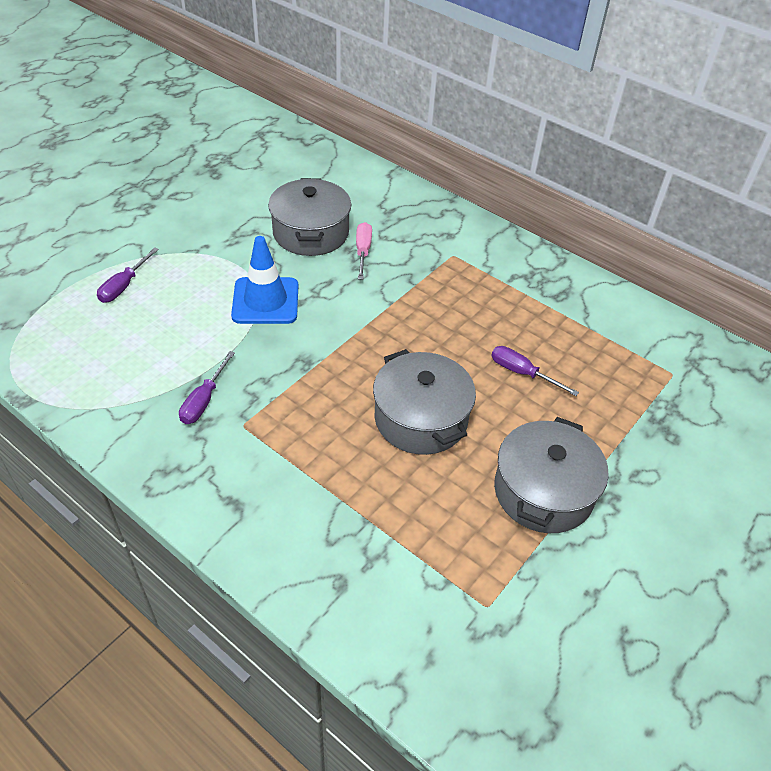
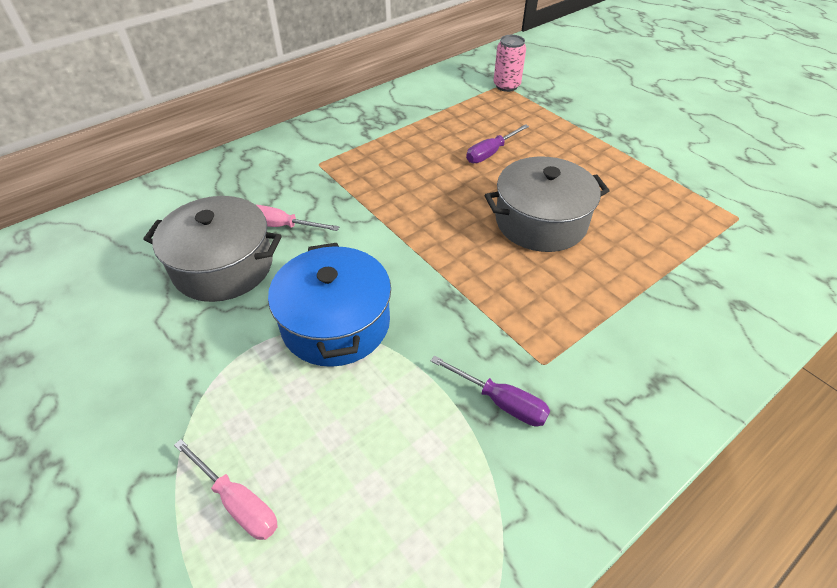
camera: 75 degrees left, 0 degrees up
purple screwdriver [97,247,159,303] -> pink screwdriver [174,439,278,540]
blue traffic cone [231,236,298,324] -> blue pot [268,243,391,367]
grey pot [494,417,609,533] -> none
none -> pink can [494,35,526,92]

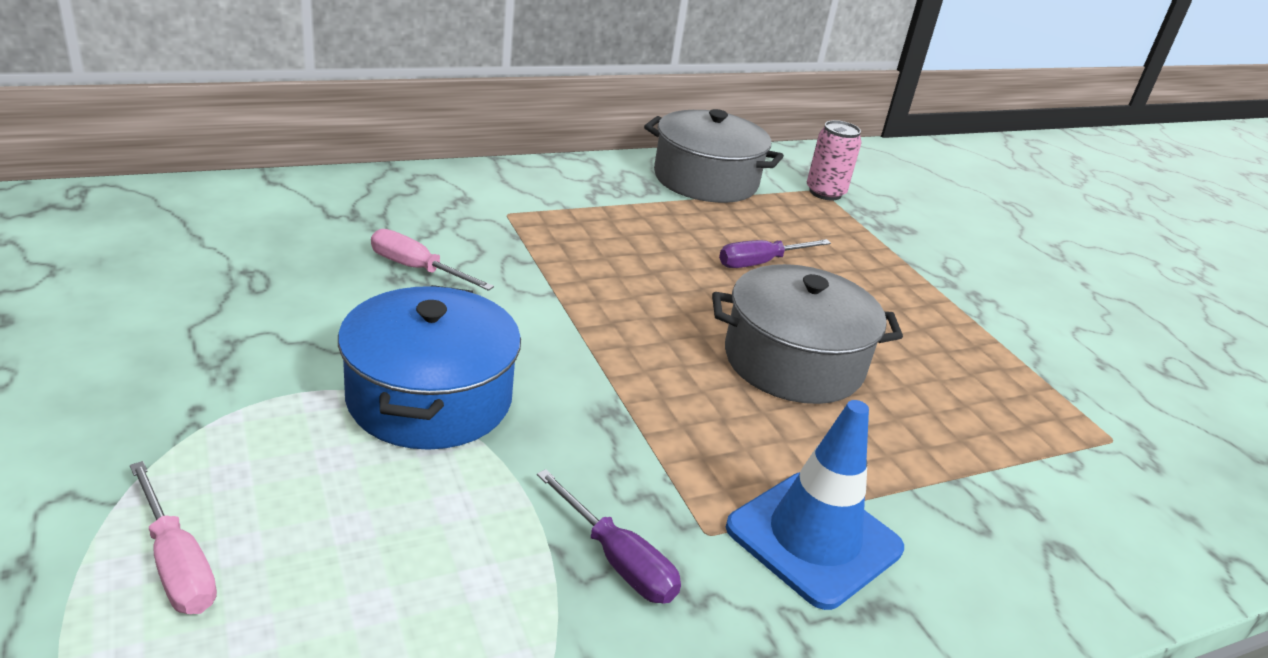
camera: 10 degrees right, 15 degrees down
grey pot [143,196,282,302] -> grey pot moved to [644,109,784,203]
none -> blue traffic cone [726,400,904,610]

